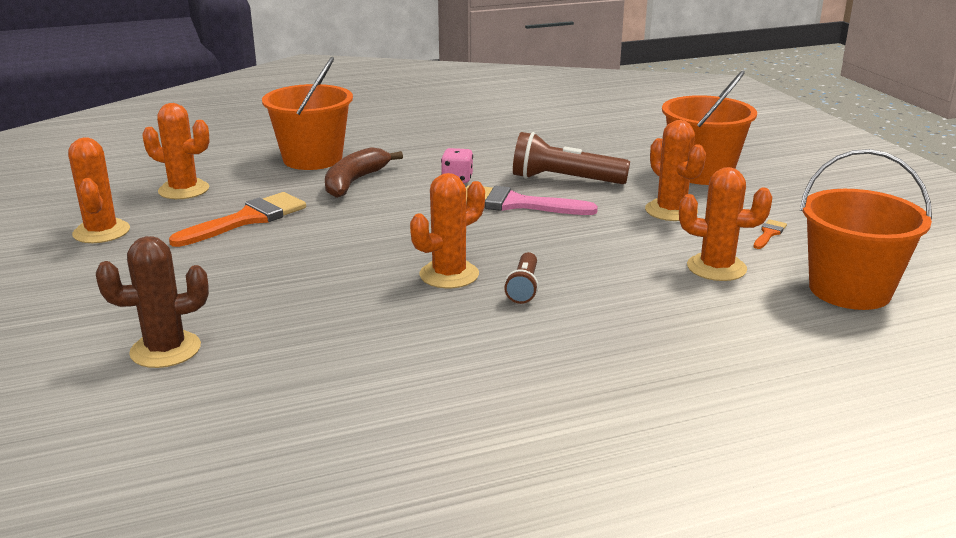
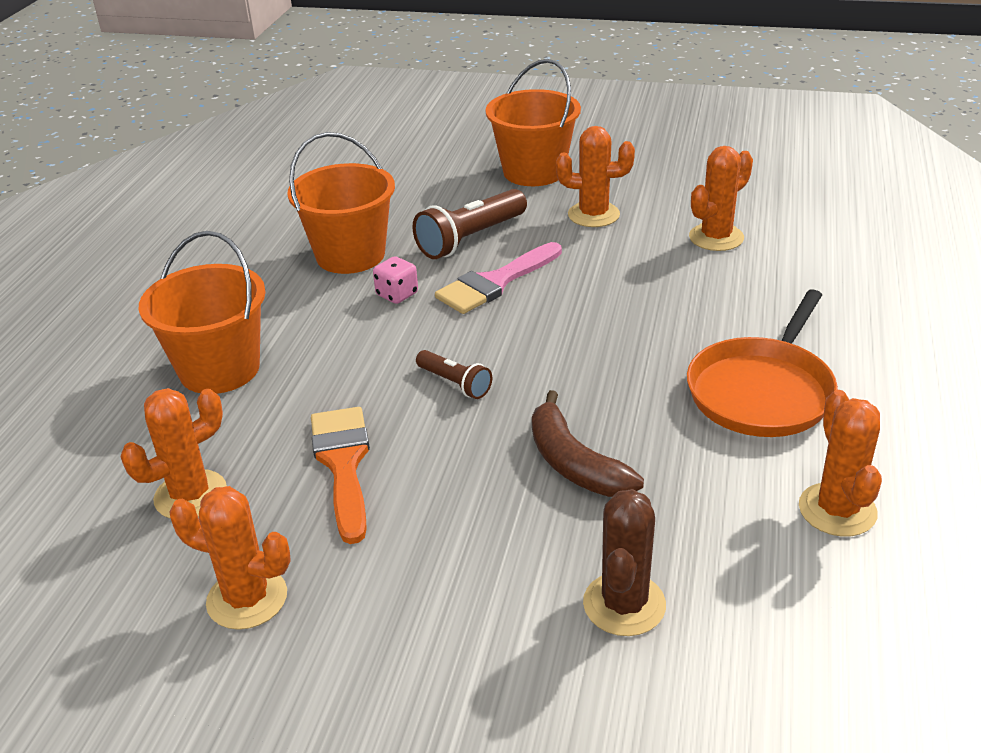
camera: 55 degrees left, 10 degrees up
brown banana [325,147,403,198] -> brown banana moved to [532,390,644,497]
orange cactus [410,173,485,288] -> orange cactus moved to [799,390,882,536]
brown flashlight [504,252,538,304] -> brown flashlight moved to [416,350,492,399]
orange brush [754,219,787,249] -> none
orange bucket [800,149,932,310] -> orange bucket moved to [288,132,395,274]
none -> orange pan [687,289,838,437]

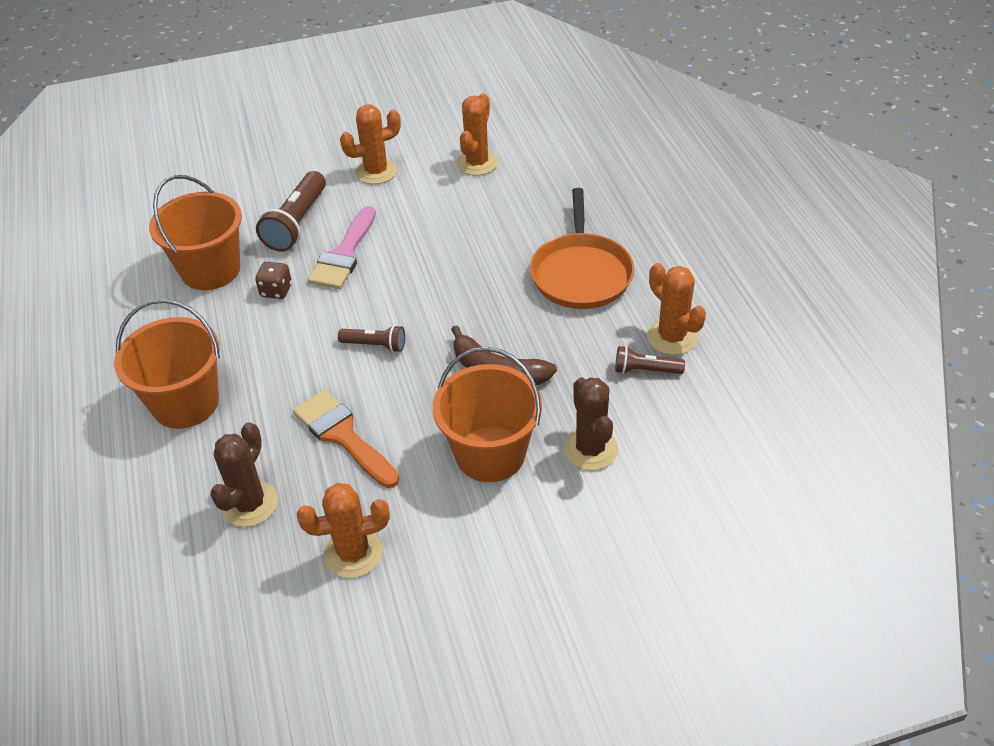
camera: 30 degrees left, 10 degrees up
orange cactus [121,388,227,519] -> brown cactus [210,422,278,527]
pink dice [373,256,418,304] -> brown dice [255,262,292,299]
orange bucket [485,59,581,186] -> orange bucket moved to [433,347,542,482]
none -> brown flashlight [615,346,685,374]

